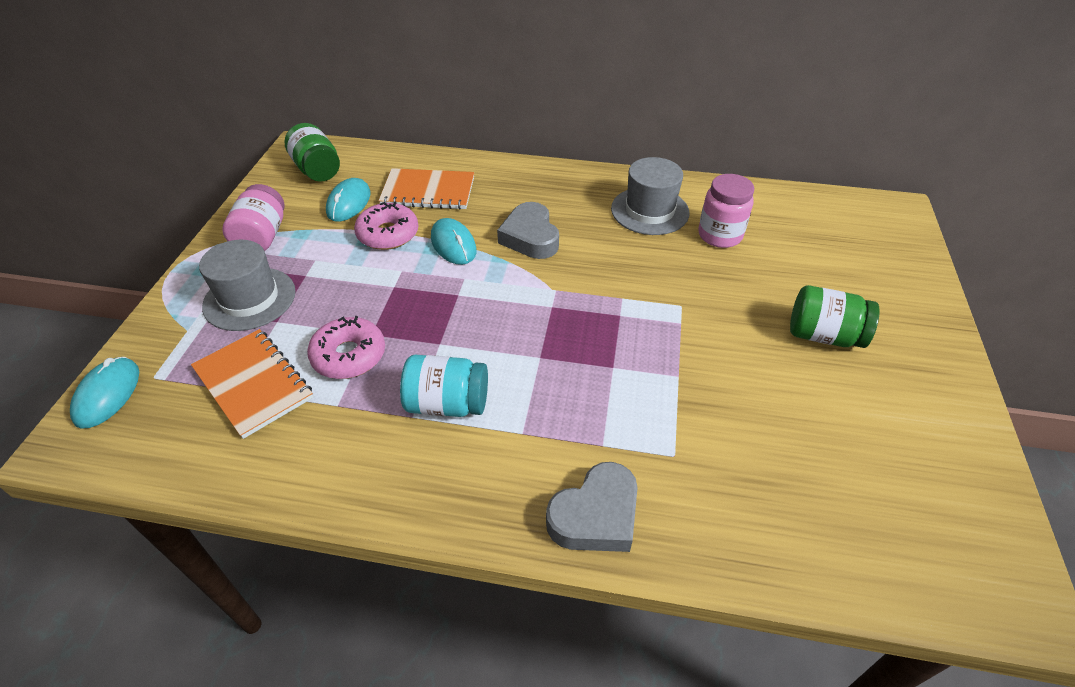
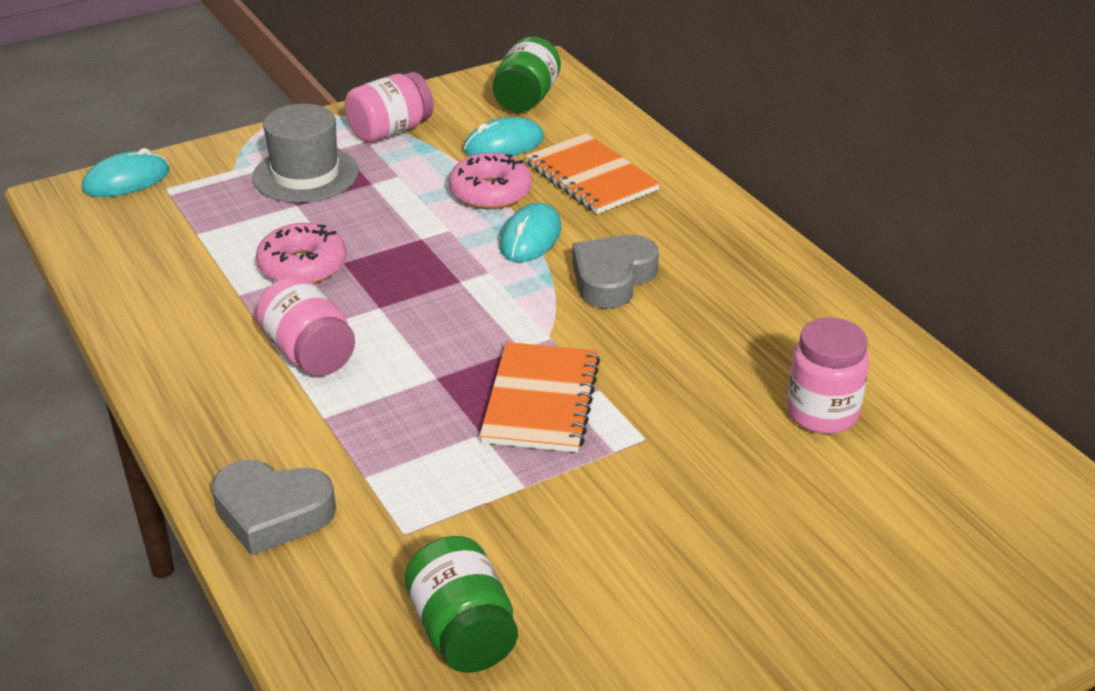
camera: 50 degrees right, 10 degrees down
orange notebook [191,329,313,439] -> orange notebook moved to [480,342,600,452]
turquoise jar [400,355,488,417] -> pink jar [256,276,355,376]
grey hat [611,157,689,235] -> none
green jar [790,285,880,348] -> green jar moved to [405,536,518,673]

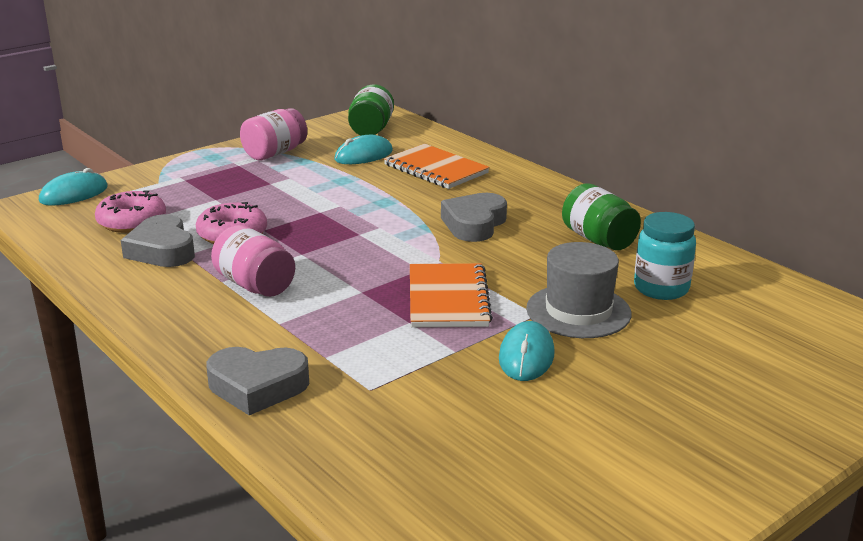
camera: 10 degrees left, 10 degrees down
grey hat [252,104,359,203] -> grey hat moved to [526,242,632,338]
green jar [405,536,518,673] -> green jar moved to [562,183,641,250]
pink donut [449,153,532,209] -> pink donut moved to [95,191,166,233]
turquoise mouse [499,202,562,262] -> turquoise mouse moved to [499,321,555,381]
pink jar [787,317,869,434] -> turquoise jar [634,212,696,300]
none -> grey heart [121,214,195,267]

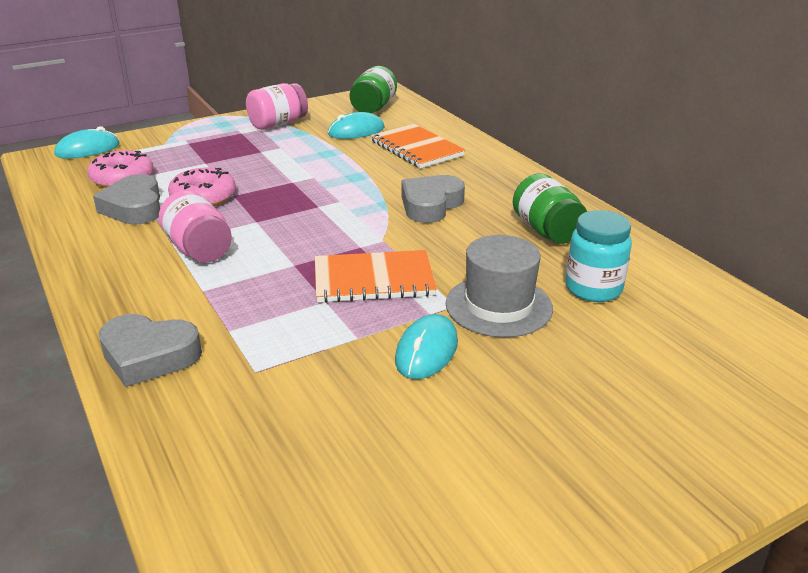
camera: 10 degrees right, 5 degrees up
orange notebook [410,263,493,327] -> orange notebook turned 75 degrees clockwise [315,250,437,303]

